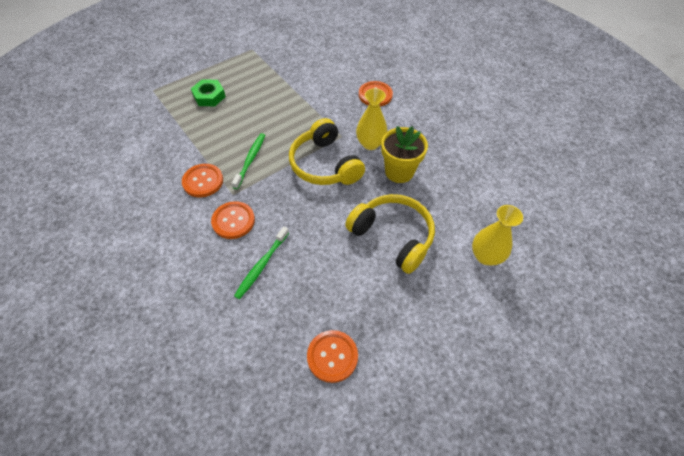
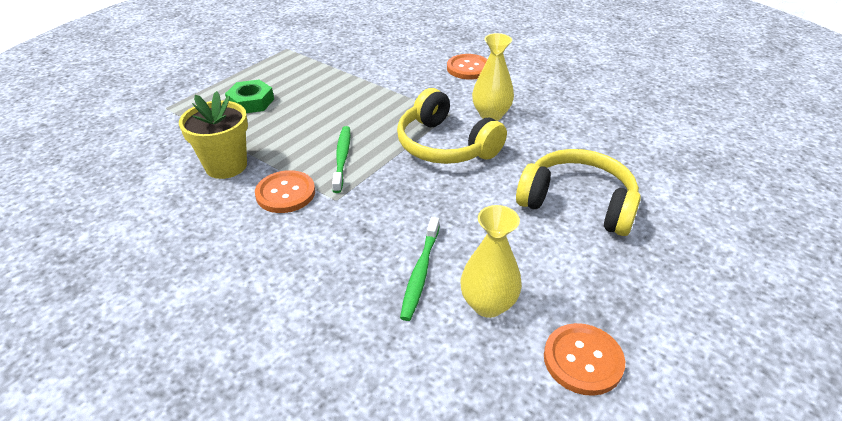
camera: 15 degrees left, 15 degrees down
orange button [211,201,255,239] -> none
yellow flower pot [381,126,428,183] -> yellow flower pot moved to [179,91,248,179]
yellow vase [472,205,523,266] -> yellow vase moved to [460,205,522,318]

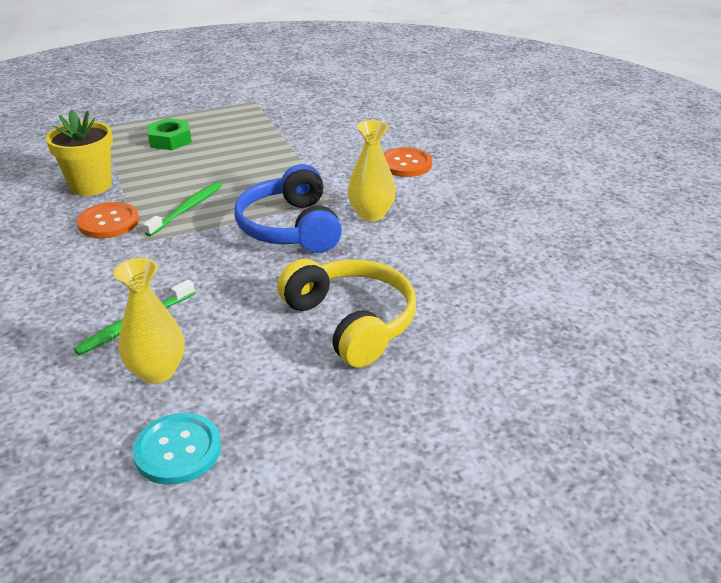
camera: 30 degrees right, 5 degrees down
yellow headphones [397,88,507,164] -> blue headphones [234,164,342,253]
orange button [544,323,625,396] -> turquoise button [133,413,221,485]

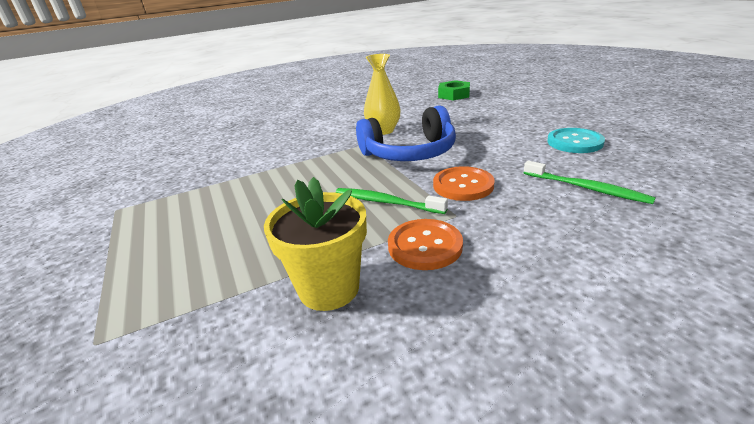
camera: 90 degrees left, 5 degrees down
yellow vase [114,258,185,384] -> none
turquoise button [133,413,221,485] -> turquoise button moved to [547,128,605,153]
green nut [147,118,192,150] -> green nut moved to [438,80,470,100]
yellow headphones [277,259,416,368] -> none
orange button [384,147,432,177] -> orange button moved to [433,166,495,201]

